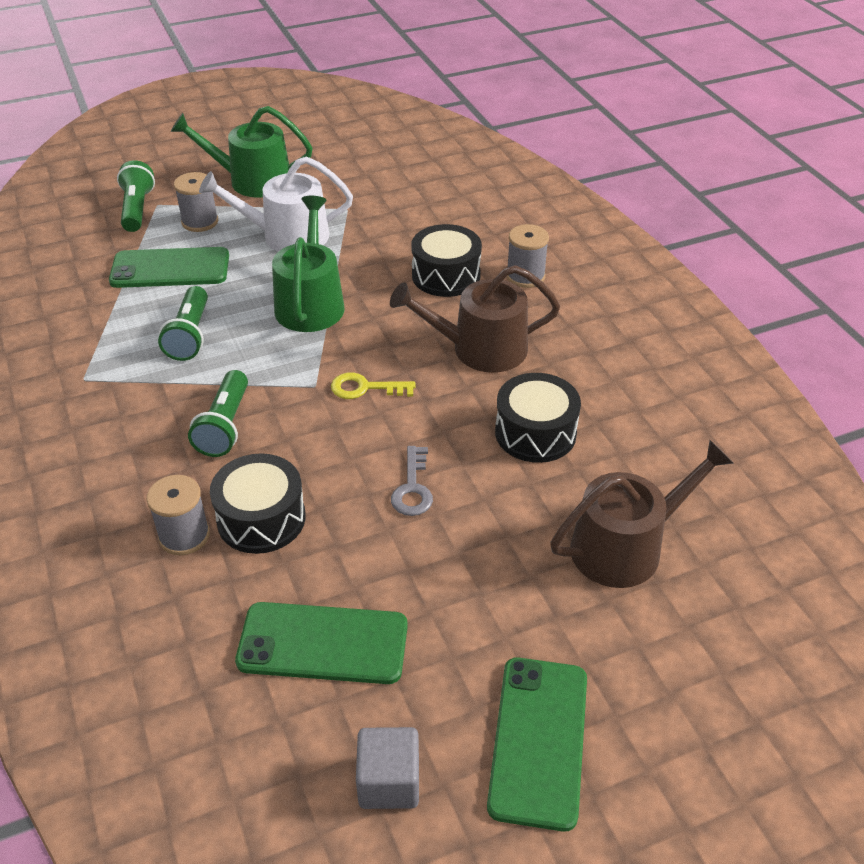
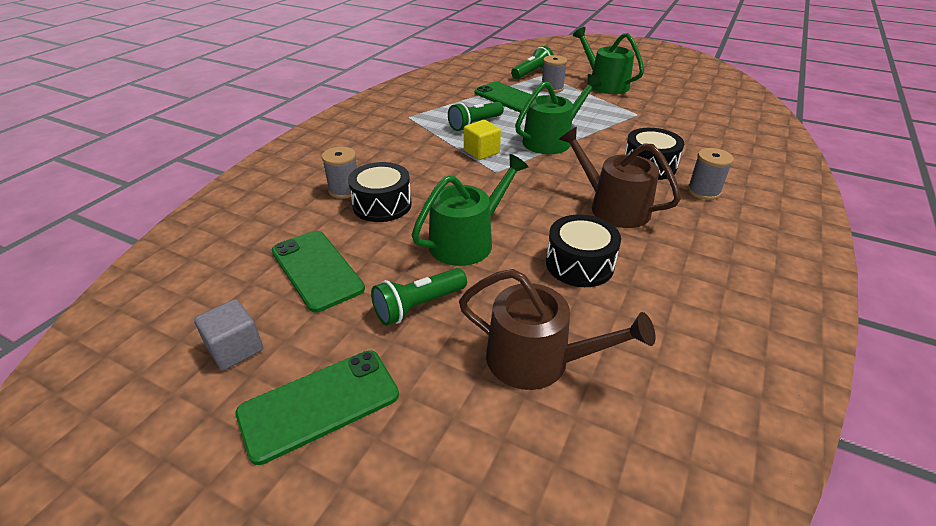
camera: 50 degrees right, 5 degrees down
green flashlight [188,370,248,457] -> green flashlight moved to [371,268,467,326]
white watering can [199,156,353,252] -> none
yellow key [331,372,415,399] -> none
grey key [391,446,433,516] -> green watering can [412,154,528,266]
none -> yellow cube [464,120,501,160]

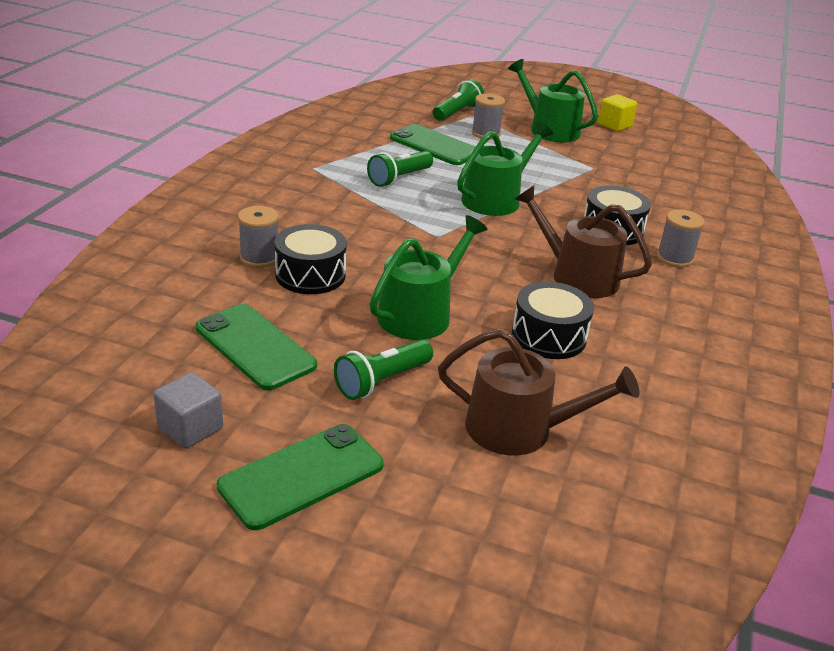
camera: 10 degrees left, 5 degrees down
yellow cube [464,120,501,160] -> yellow cube moved to [598,94,637,131]

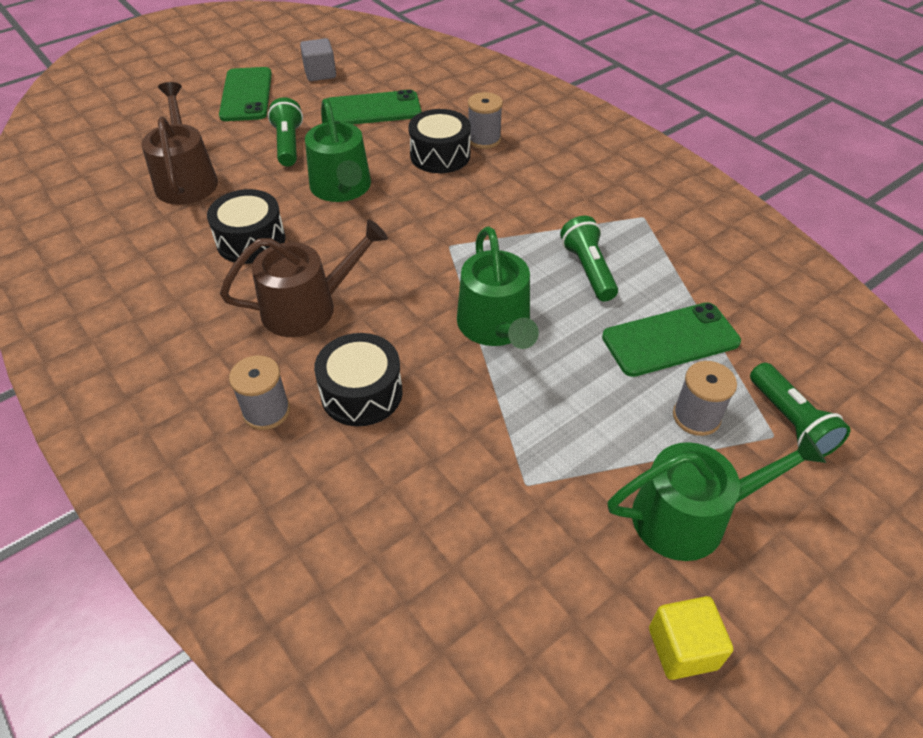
camera: 125 degrees right, 15 degrees up
brown watering can [438,329,639,456] -> brown watering can turned 120 degrees clockwise [141,82,218,205]

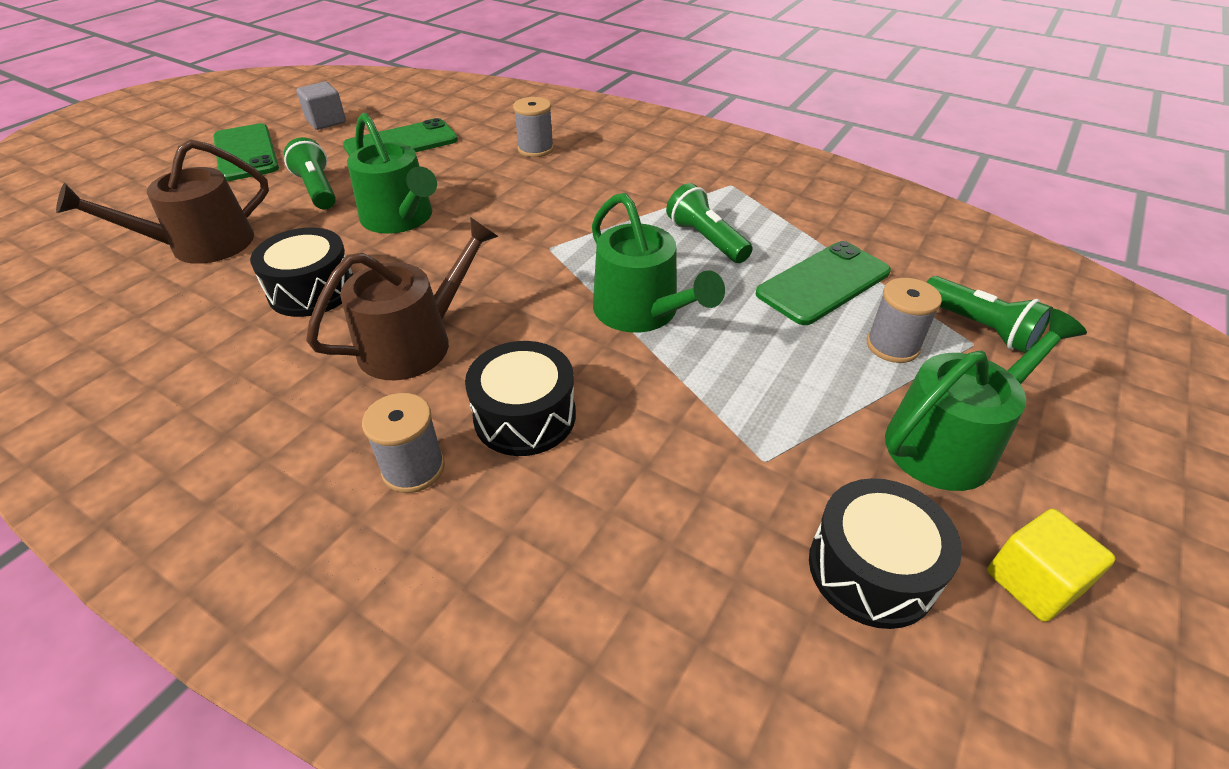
camera: 20 degrees left, 5 degrees down
brown watering can [141,82,218,205] -> brown watering can turned 90 degrees counterclockwise [56,139,269,264]
black drum [408,109,471,173] -> black drum moved to [809,478,962,629]

